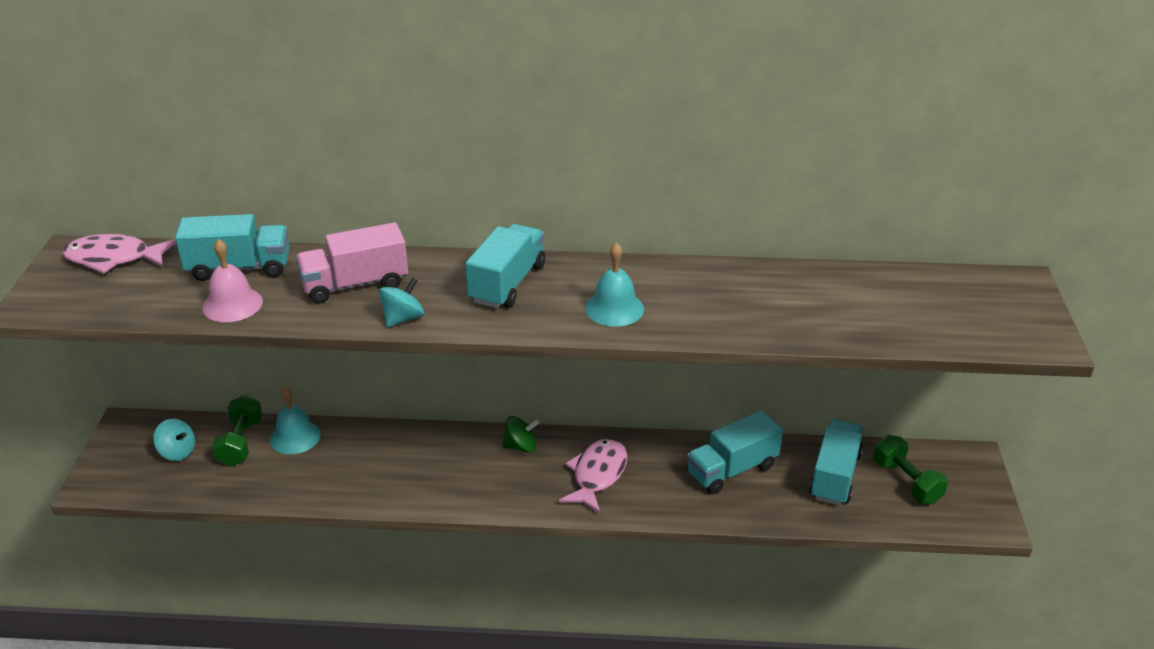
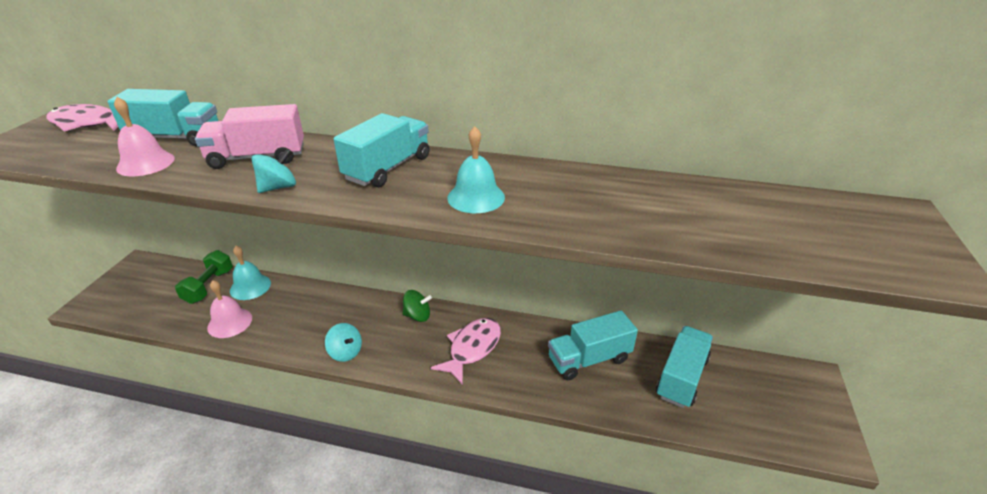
camera: 10 degrees right, 0 degrees up
turquoise spinning top [153,419,195,461] -> turquoise spinning top moved to [325,323,362,362]
green dumbbell [873,435,948,504] -> none
none -> pink bell [207,280,252,338]

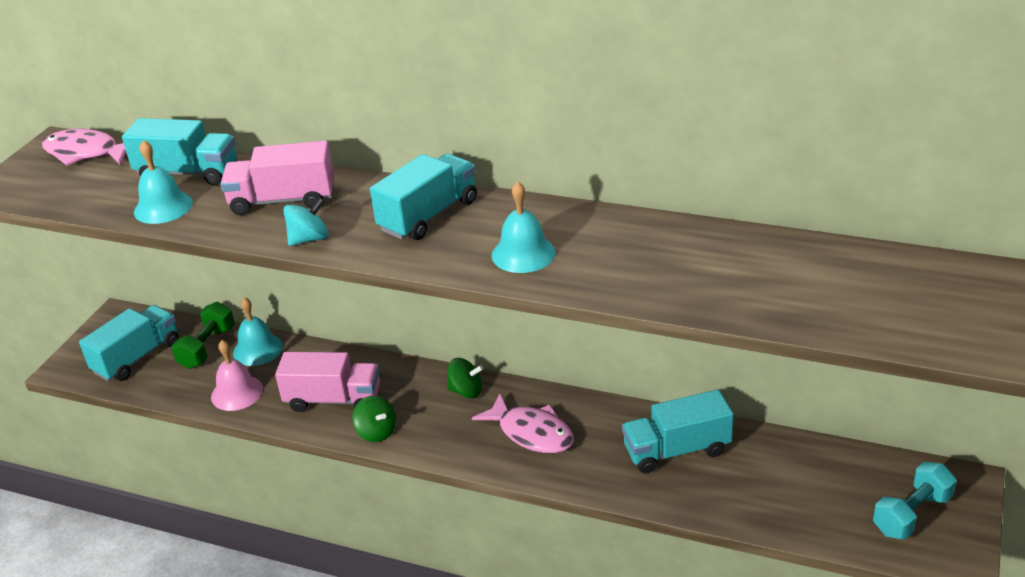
camera: 10 degrees right, 0 degrees up
pink bell [114,97,175,176] -> turquoise bell [134,140,193,224]
turquoise spinning top [325,323,362,362] -> green spinning top [353,396,396,442]
pink fish [431,318,501,385] -> pink fish turned 90 degrees clockwise [472,393,574,453]
turquoise truck [656,326,713,408] -> turquoise truck moved to [79,305,179,381]
none -> pink truck [275,352,380,412]
none -> turquoise dumbbell [873,462,957,540]

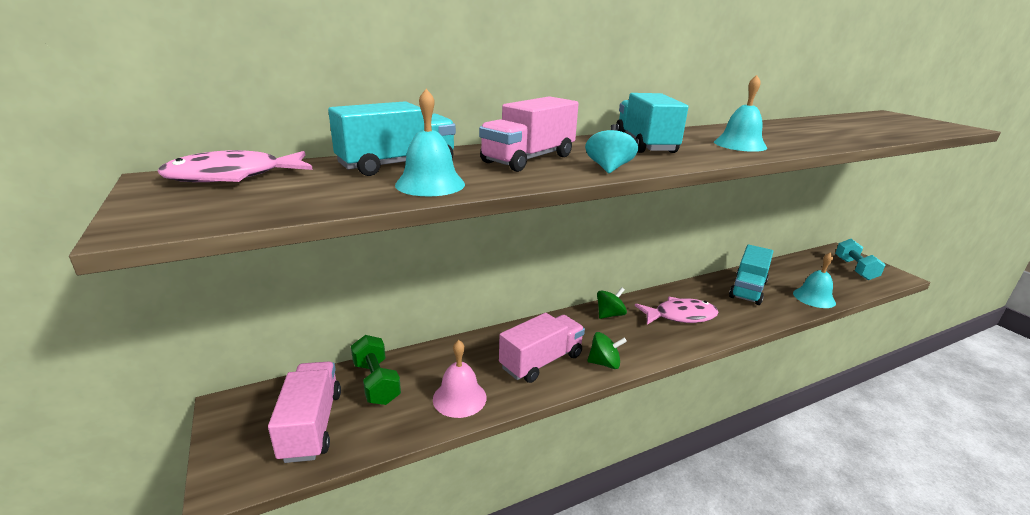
camera: 50 degrees left, 10 degrees down
turquoise truck [79,305,179,381] -> pink truck [268,361,341,463]
turquoise bell [233,297,283,366] -> turquoise bell moved to [793,252,836,308]

